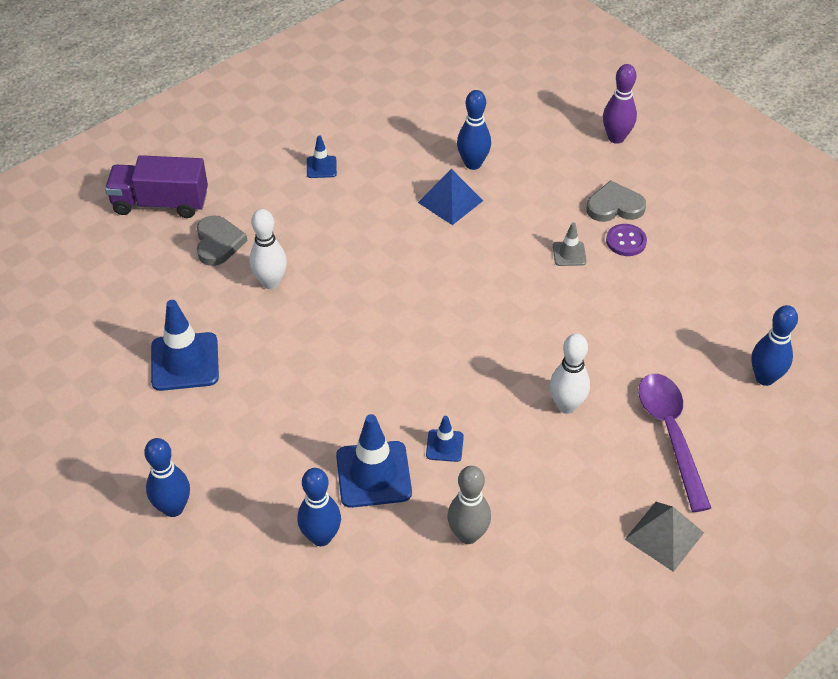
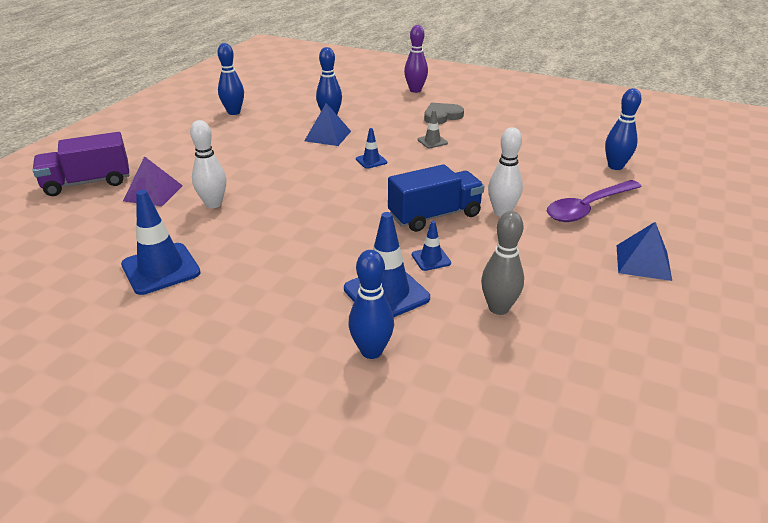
camera: 25 degrees left, 15 degrees down
blue bowling pin [144,438,190,517] -> blue bowling pin moved to [217,43,244,115]
grey heart [197,215,247,266] -> purple pyramid [123,156,183,206]
blue traffic cone [307,136,337,178] -> blue traffic cone moved to [356,128,387,169]
purple button [606,224,647,256] -> none
grey pyramid [625,502,704,572] -> blue pyramid [616,222,672,281]
purple spoon [638,374,711,512] -> purple spoon turned 90 degrees counterclockwise [547,180,642,222]
none -> blue truck [388,164,484,232]

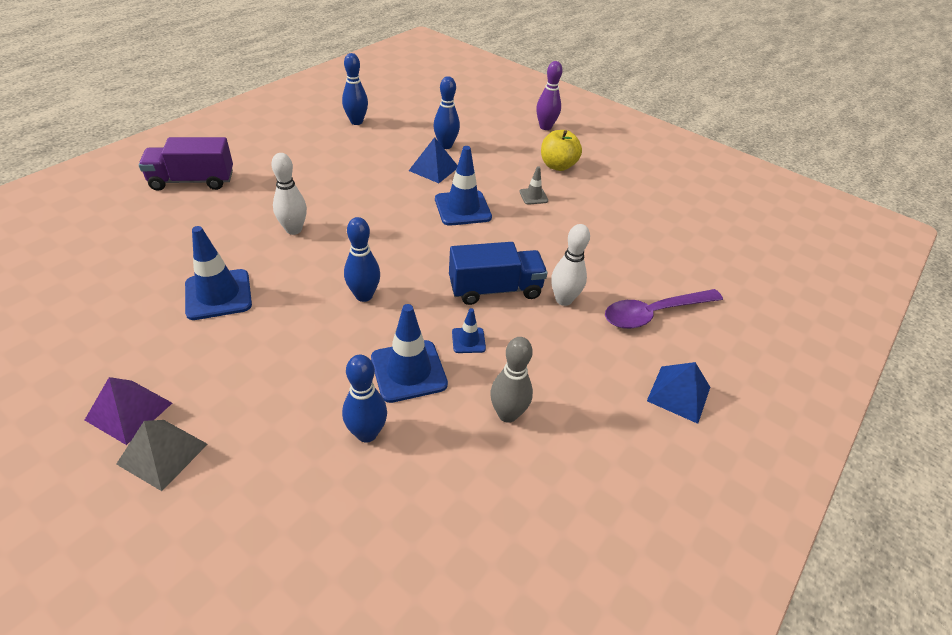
camera: 10 degrees right, 10 degrees up
purple pyramid [123,156,183,206] -> purple pyramid moved to [85,377,172,445]
blue traffic cone [356,128,387,169] -> blue traffic cone [435,146,492,226], size x1.95
grey heart [424,103,464,124] -> yellow apple [541,130,582,171]
blue bowling pin [605,88,641,170] -> blue bowling pin moved to [344,217,380,302]
none -> grey pyramid [116,420,208,491]

